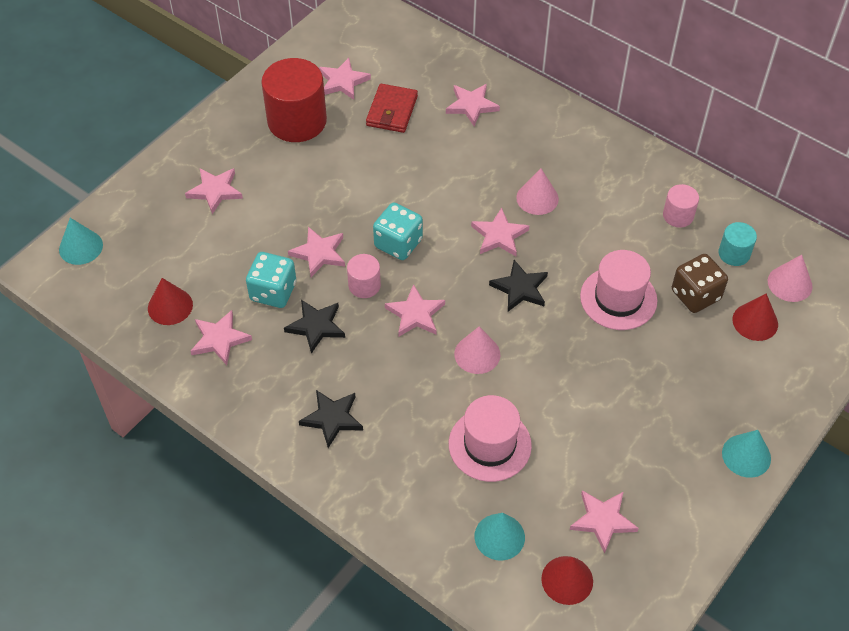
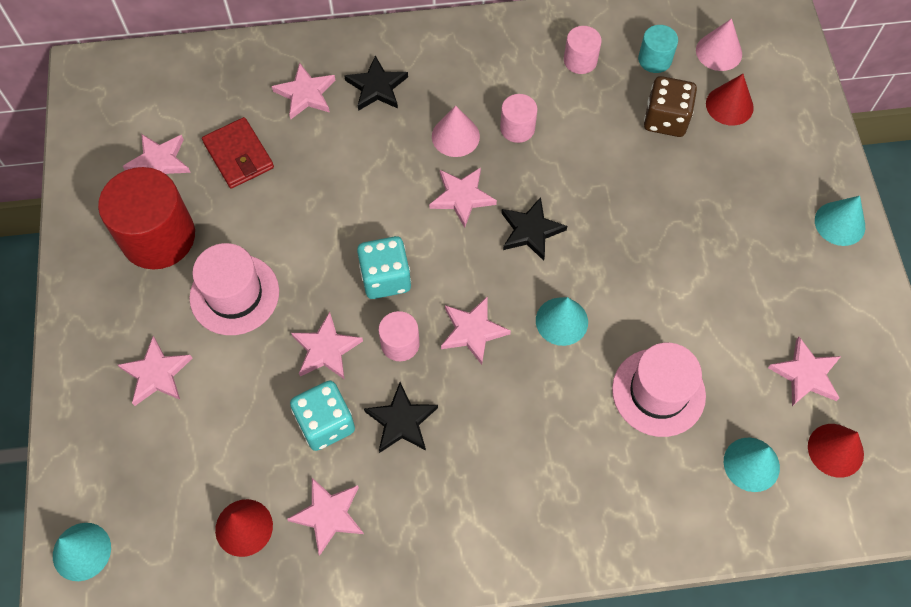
camera: 45 degrees left, 10 degrees up
black star [299,390,363,448] -> black star moved to [345,56,408,111]
pink cone [454,326,500,374] -> turquoise cone [536,297,588,346]
pink hat [580,250,657,330] -> pink hat moved to [189,243,279,335]
none -> pink cylinder [500,94,538,143]

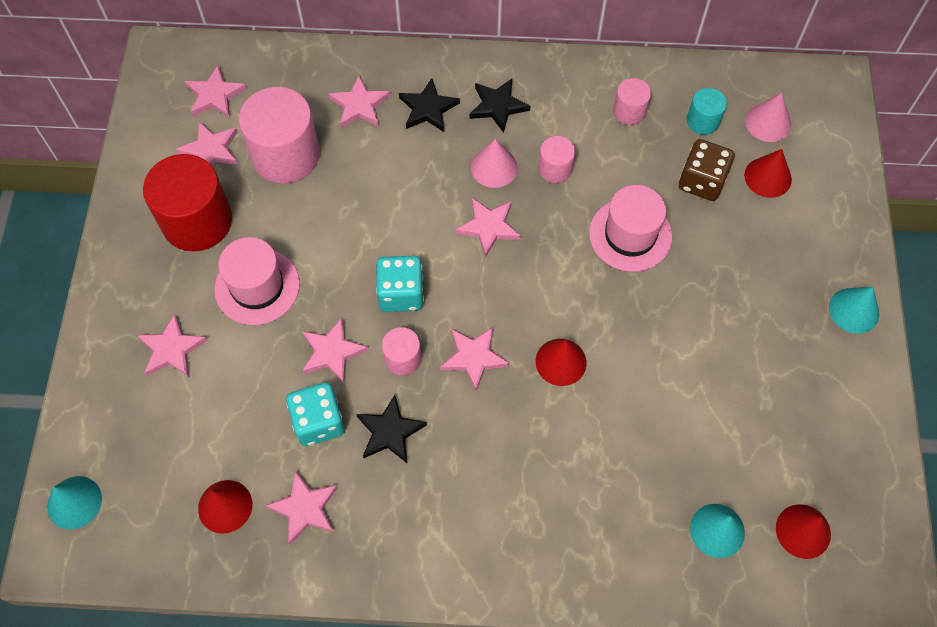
camera: 10 degrees right, 0 degrees up
red wallet [202,117,274,189] -> pink cylinder [239,87,320,184]
black star [501,197,567,261] -> black star moved to [469,79,530,133]
turquoise cone [536,297,588,346] -> red cone [536,339,587,386]
pink hat [612,343,706,437] -> pink hat moved to [589,185,672,272]
pink star [768,337,841,406] -> pink star moved to [185,65,247,118]

